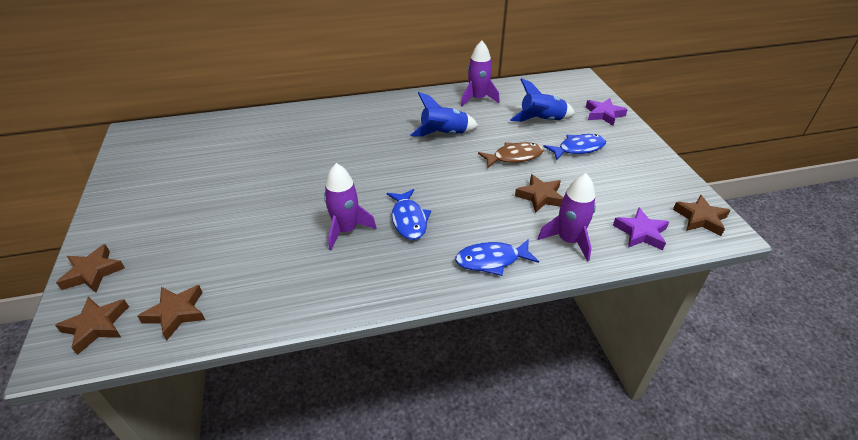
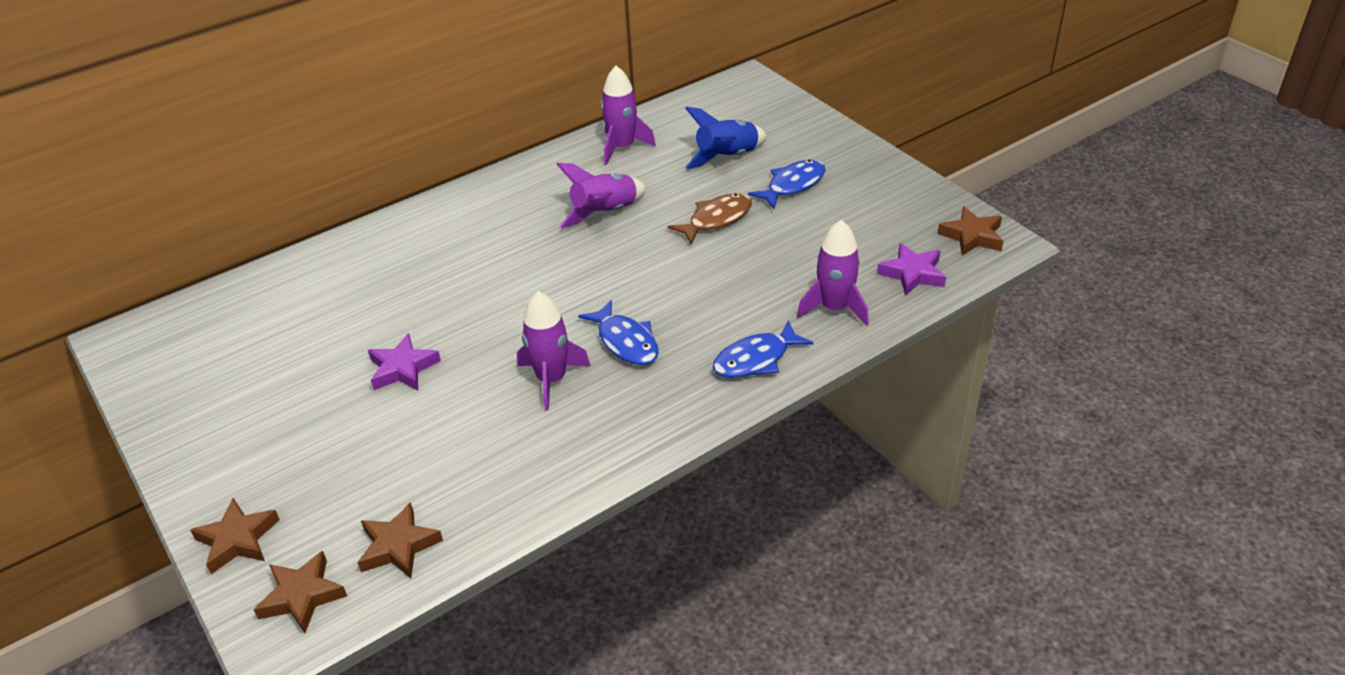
camera: 20 degrees left, 0 degrees up
blue rocket [410,92,478,137] -> purple rocket [556,163,647,228]
brown star [515,174,563,213] -> none
purple star [586,98,628,126] -> purple star moved to [368,333,441,391]

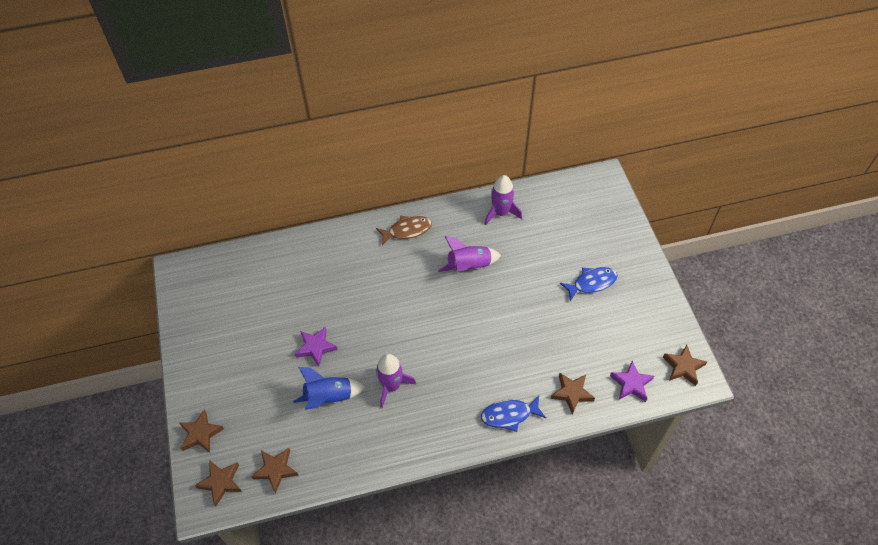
camera: 20 degrees right, 15 degrees up
blue fish [578,300,659,365] -> none
brown fish [668,193,752,245] -> brown fish moved to [376,216,432,246]
blue rocket [685,107,767,169] -> blue rocket moved to [293,367,365,410]
purple rocket [797,220,869,326] -> brown star [551,373,595,415]

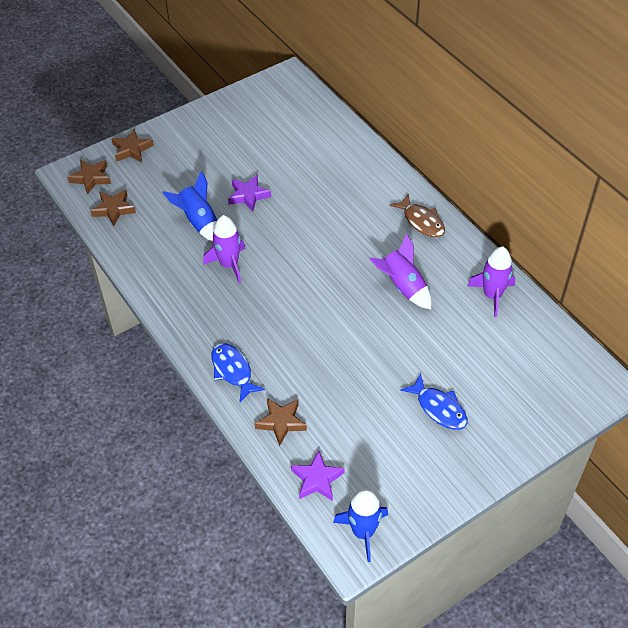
camera: 70 degrees right, 5 degrees down
brown star [663,345,707,386] -> blue rocket [333,488,388,562]

